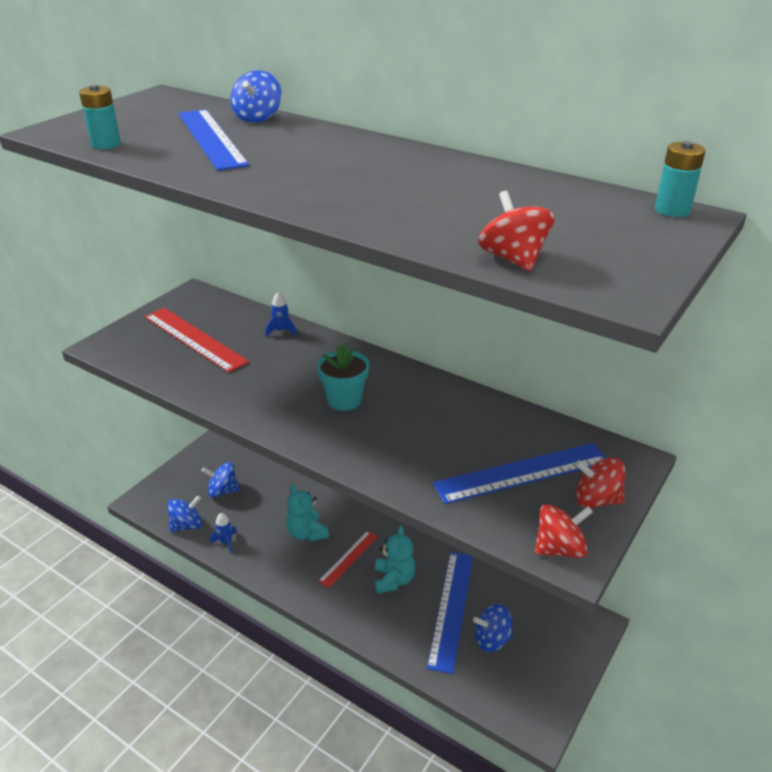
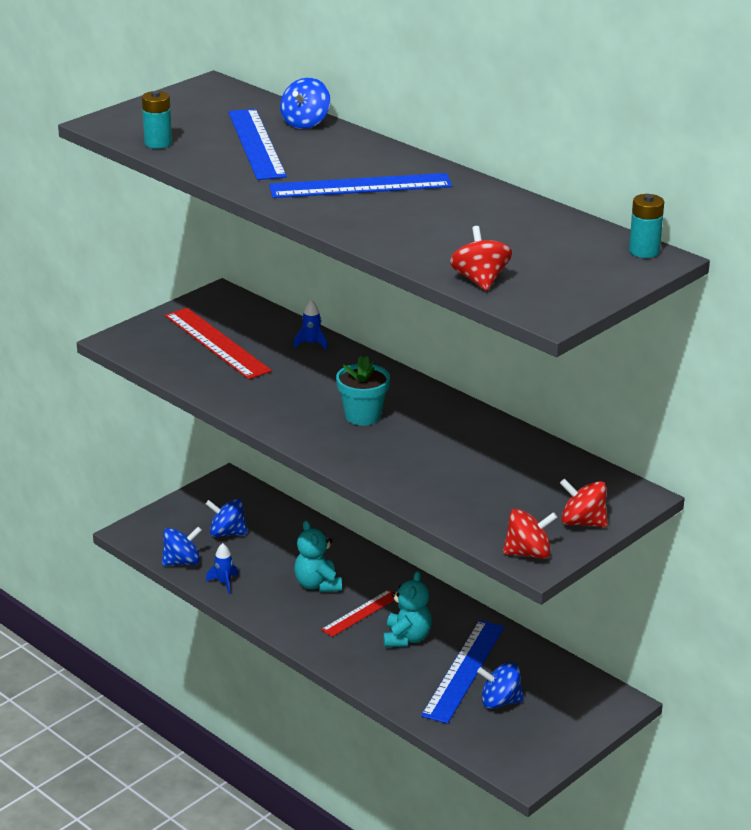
camera: 10 degrees right, 5 degrees down
blue ruler [433,443,606,504] -> blue ruler moved to [269,173,452,198]

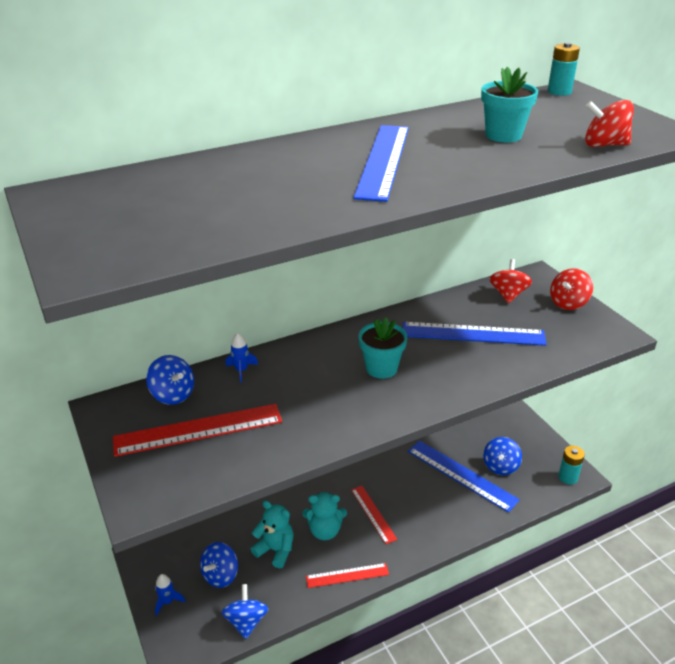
camera: 70 degrees left, 5 degrees up
turquoise battery [142,91,172,149] -> turquoise battery moved to [558,446,585,485]
blue rocket [206,543,238,594] -> blue rocket moved to [155,574,186,616]
blue ruler [228,109,287,180] -> blue ruler moved to [403,322,547,346]
blue spinning top [280,78,330,129] -> blue spinning top moved to [146,355,194,405]
turquoise teddy bear [383,571,432,647] -> turquoise teddy bear moved to [251,501,294,568]
red spinning top [503,509,558,559] -> red spinning top moved to [489,259,532,304]
none -> red ruler [306,563,389,588]
none -> turquoise flower pot [481,67,538,143]

